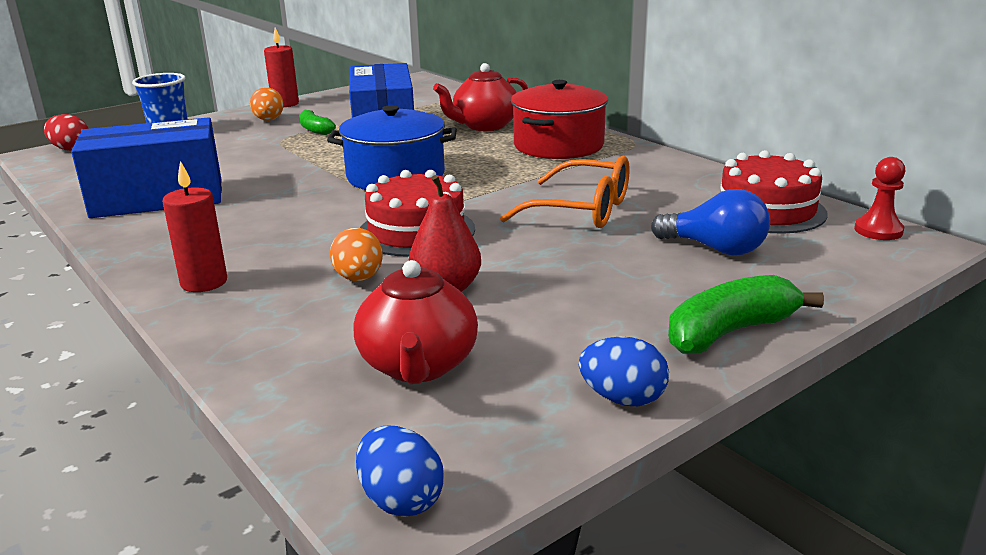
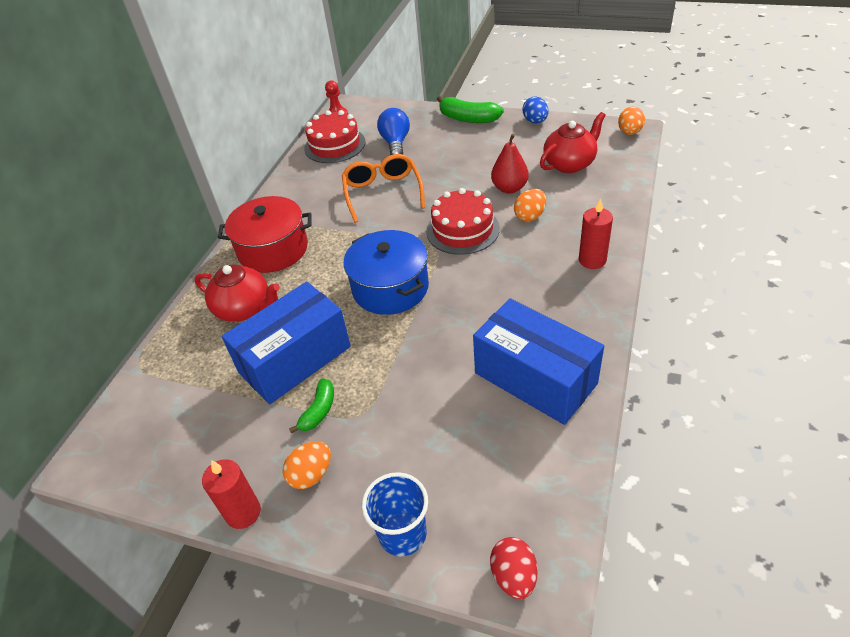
camera: 120 degrees left, 20 degrees up
blue egg [356,426,444,517] -> orange egg [618,107,645,135]

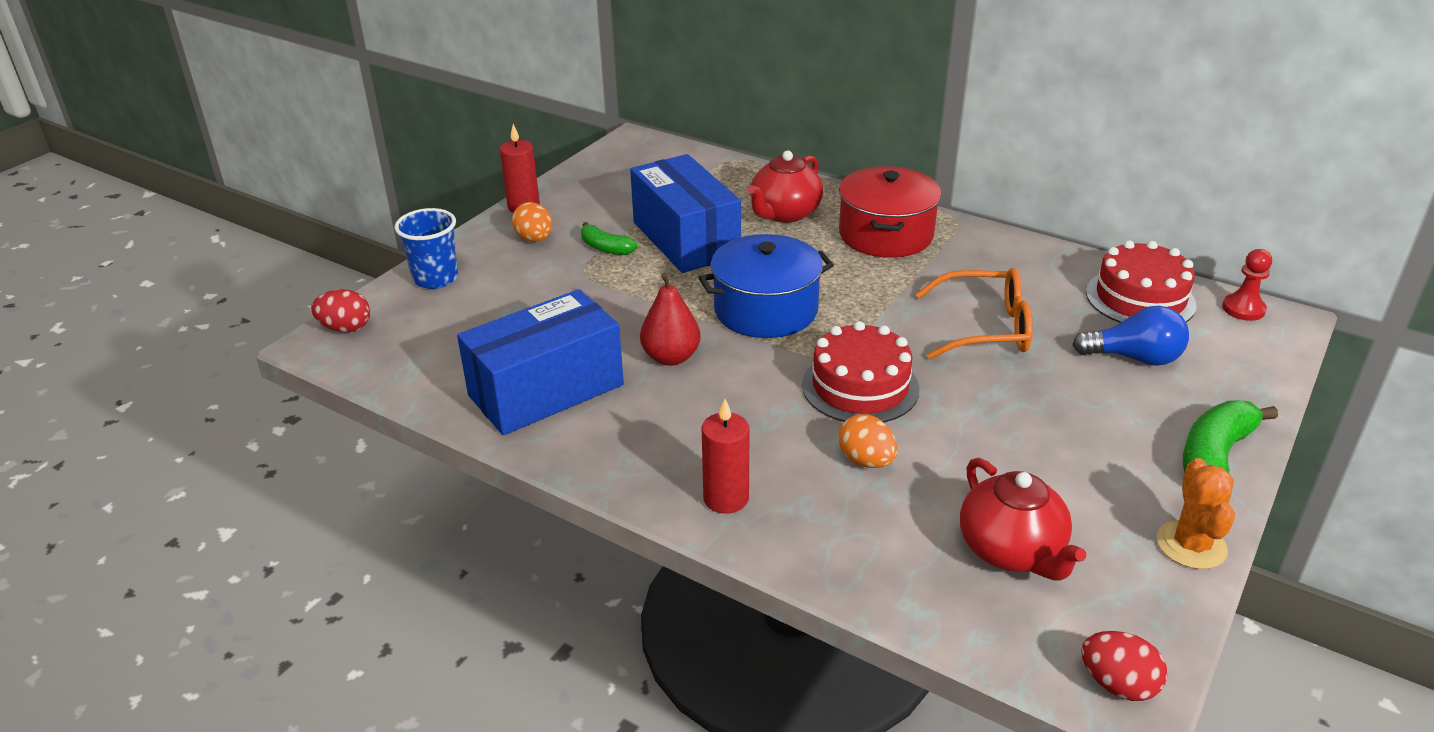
camera: 100 degrees right, 10 degrees down
red pear [491,134,529,194] -> red pear moved to [640,273,700,366]
blue egg [522,97,548,123] -> orange cactus [1157,458,1235,569]
orange egg [618,107,645,135] -> red egg [1081,631,1167,701]

